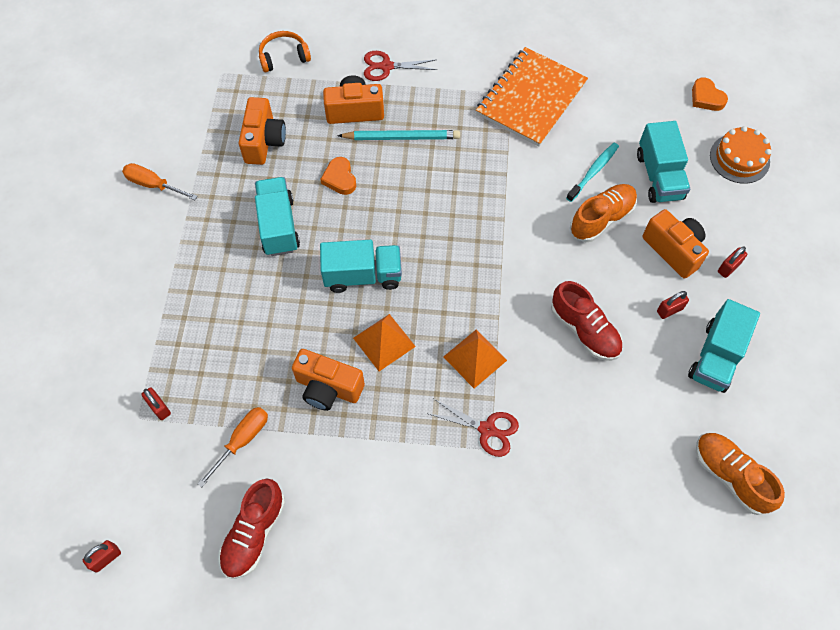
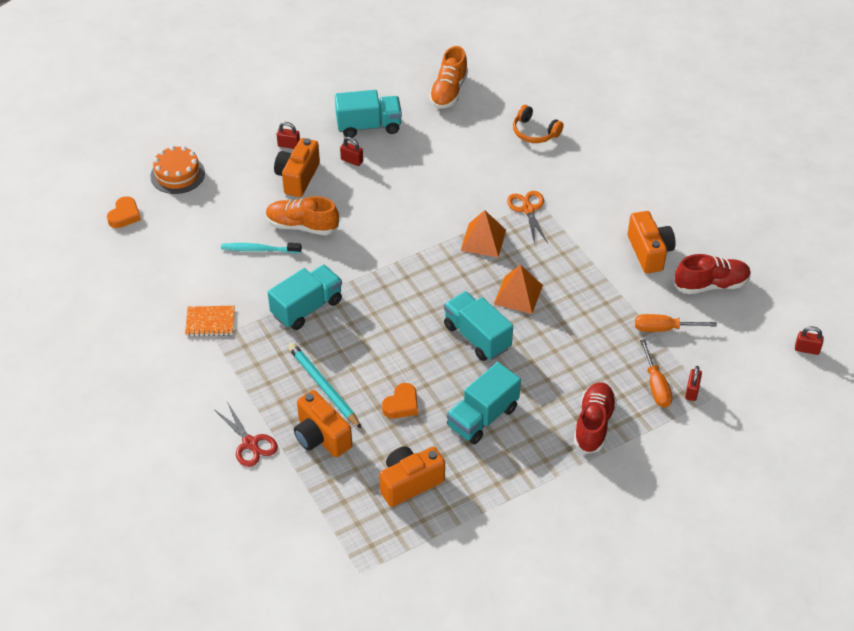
camera: 125 degrees left, 15 degrees down
orange screwdriver [122,163,198,200] -> orange screwdriver moved to [640,339,672,408]
orange headphones [259,31,311,72] -> orange headphones moved to [513,105,564,143]
orange camera [292,349,365,411] -> orange camera moved to [628,211,676,274]
red scissors [429,399,519,457] -> orange scissors [507,191,548,245]
orange notebook [476,47,588,147] -> orange notebook [185,306,235,336], size x0.47
red shoe [551,281,623,361] -> red shoe moved to [574,382,617,454]
turquoise truck [637,121,690,203] -> turquoise truck moved to [268,265,342,330]

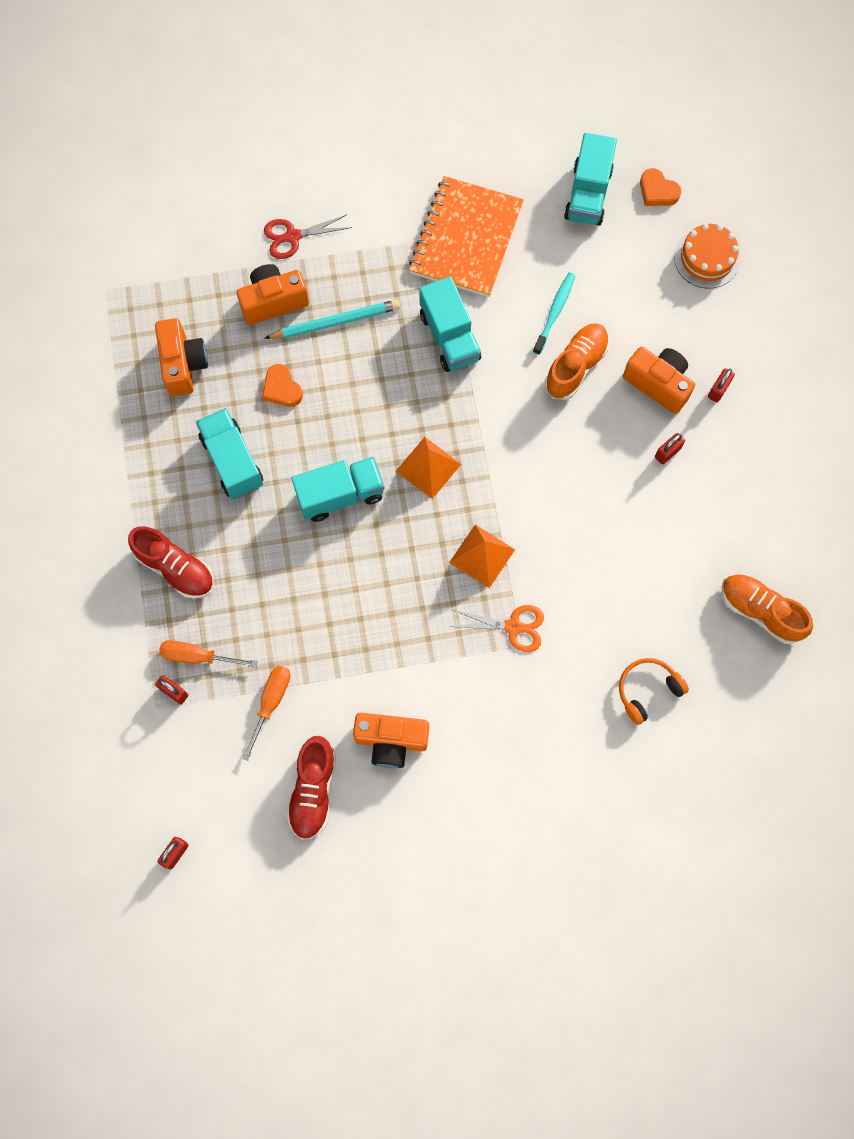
camera: 110 degrees right, 25 degrees up
orange notebook [185,306,235,336] -> orange notebook [409,176,523,297], size x2.12
turquoise truck [335,90,402,138] -> turquoise truck moved to [564,133,617,226]
orange pyramid [494,265,543,314] -> orange pyramid moved to [396,437,461,499]

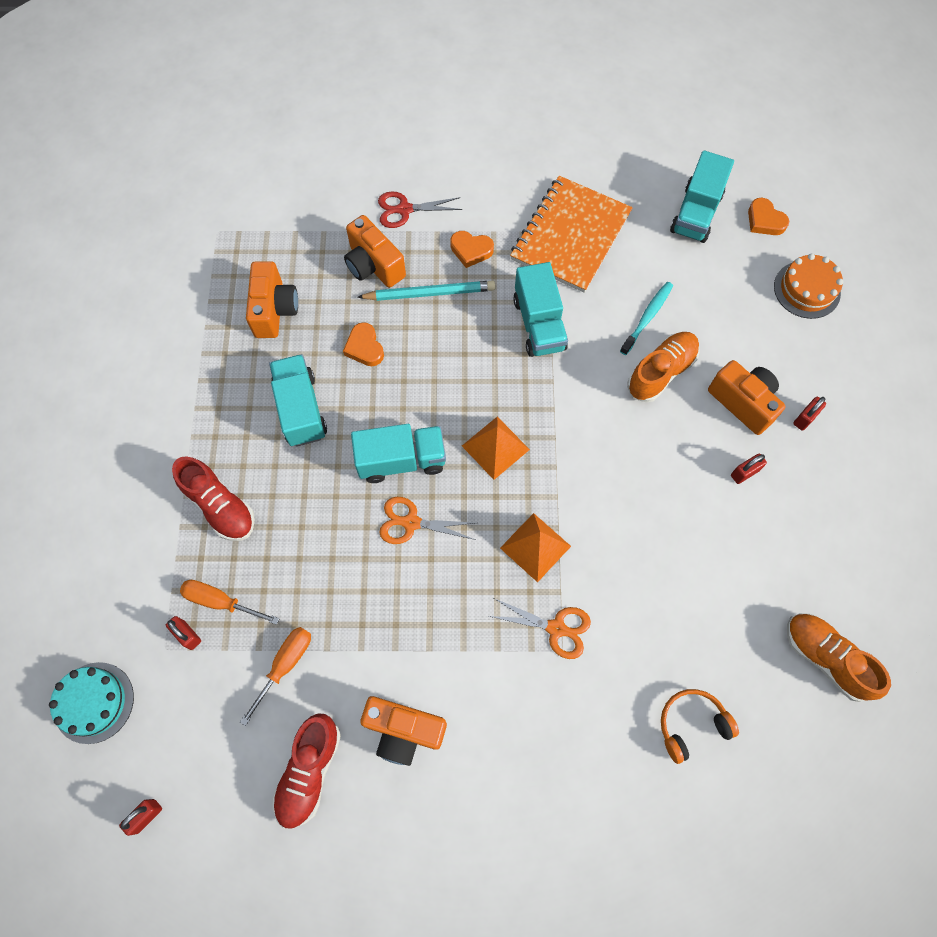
camera: 10 degrees right, 5 degrees down
orange camera [237,264,309,325] -> orange camera turned 120 degrees counterclockwise [344,215,406,288]
none -> turquoise cake [49,662,134,744]
none -> orange scissors [379,497,475,544]
none -> orange heart [450,231,494,268]

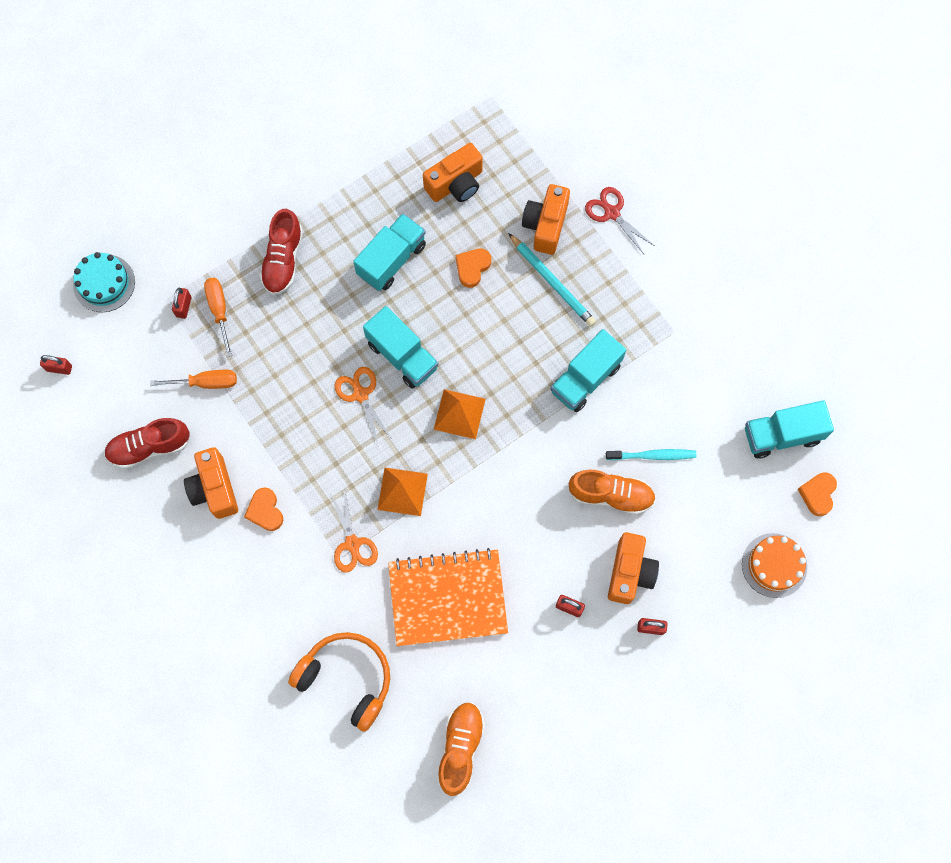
camera: 55 degrees right, 5 degrees up
orange heart [450,231,494,268] -> orange heart moved to [244,487,283,531]
orange notebook [510,176,633,293] -> orange notebook moved to [388,548,508,646]
orange headphones [661,689,739,764] -> orange headphones [288,632,390,732], size x1.58

